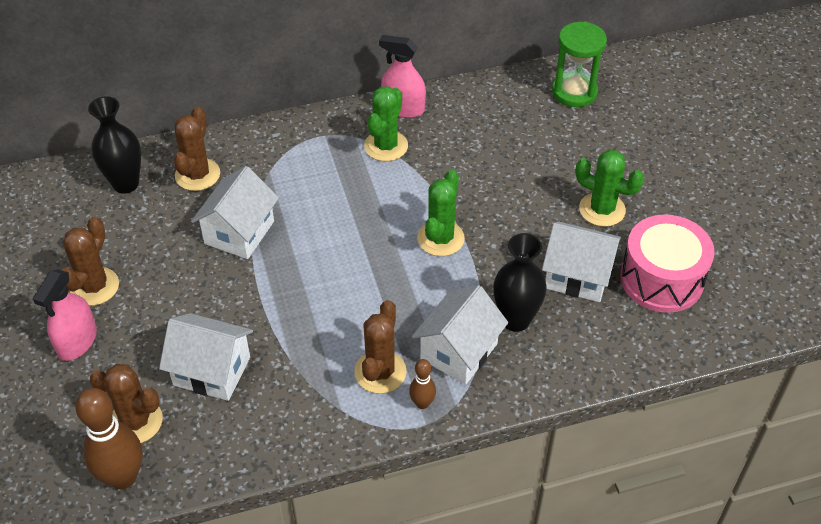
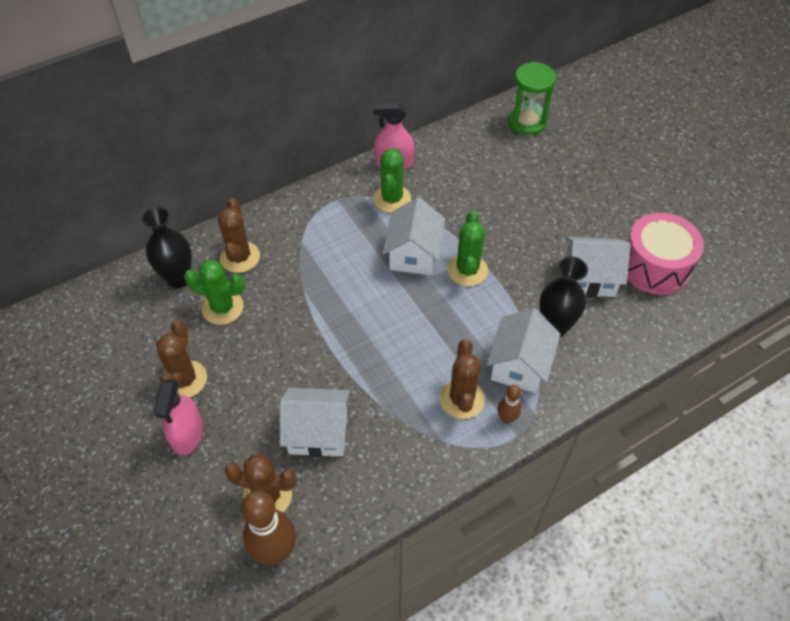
camera: 15 degrees left, 5 degrees up
white house [191,166,279,259] -> white house moved to [383,197,445,275]
green cactus [575,150,644,227] -> green cactus moved to [184,259,245,325]

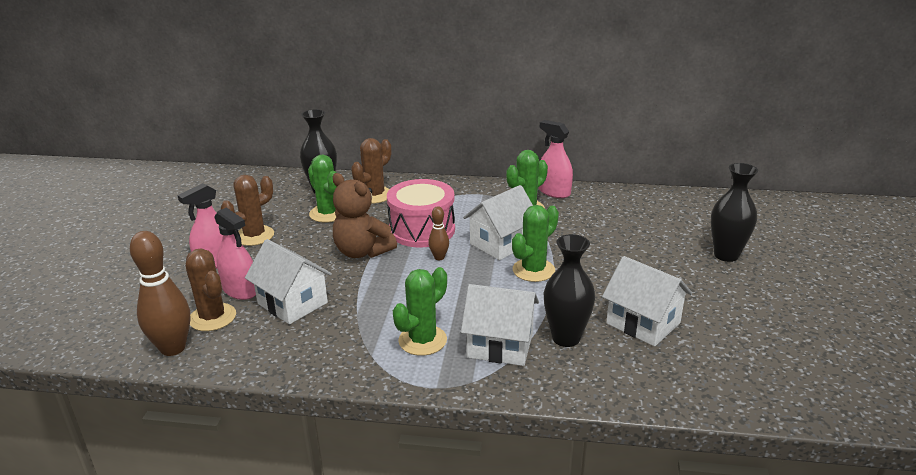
camera: 40 degrees right, 25 degrees down
brown cactus [439,339,485,419] -> green cactus [393,267,447,356]
white house [486,308,560,393] -> white house turned 45 degrees clockwise [461,284,539,366]
brown bowling pin [498,385,521,424] -> brown bowling pin moved to [428,206,449,260]
green hourglass [508,62,556,136] -> none
pink drum [627,213,704,295] -> pink drum moved to [387,179,455,248]
none -> pink spray bottle [214,207,256,300]
none -> brown teddy bear [333,173,397,258]
none -> black vase [711,163,758,262]

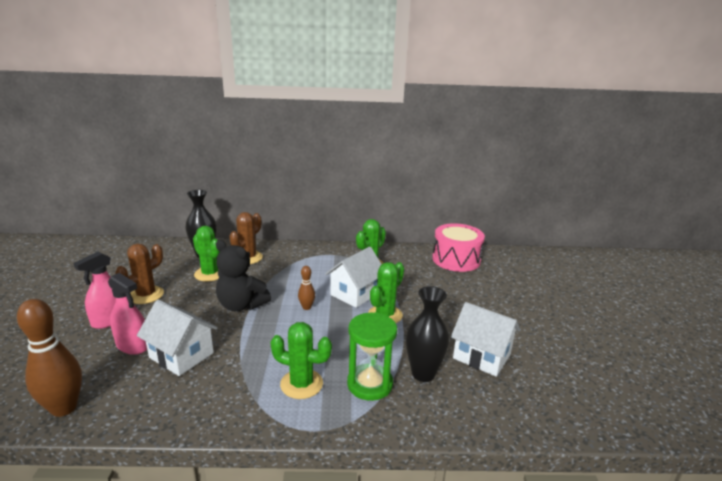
camera: 10 degrees left, 5 degrees down
brown cactus [185,249,236,331] -> none
brown teddy bear [333,173,397,258] -> black teddy bear [216,240,271,311]
pink drum [387,179,455,248] -> pink drum moved to [432,223,485,272]
green cactus [393,267,447,356] -> green cactus turned 75 degrees clockwise [271,322,332,399]
white house [461,284,539,366] -> green hourglass [347,312,397,401]
pink spray bottle [538,120,573,198] -> none
black vase [711,163,758,262] -> none

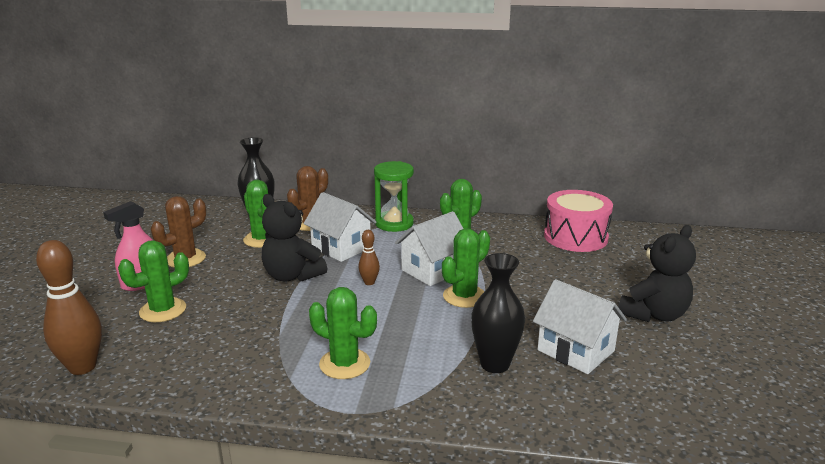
camera: 10 degrees right, 0 degrees up
pink spray bottle [108,273,147,355] -> green cactus [118,240,189,322]
white house [137,300,218,376] -> white house moved to [304,192,376,262]
green hourglass [347,312,397,401] -> green hourglass moved to [374,161,414,232]
none -> black teddy bear [618,225,696,322]

